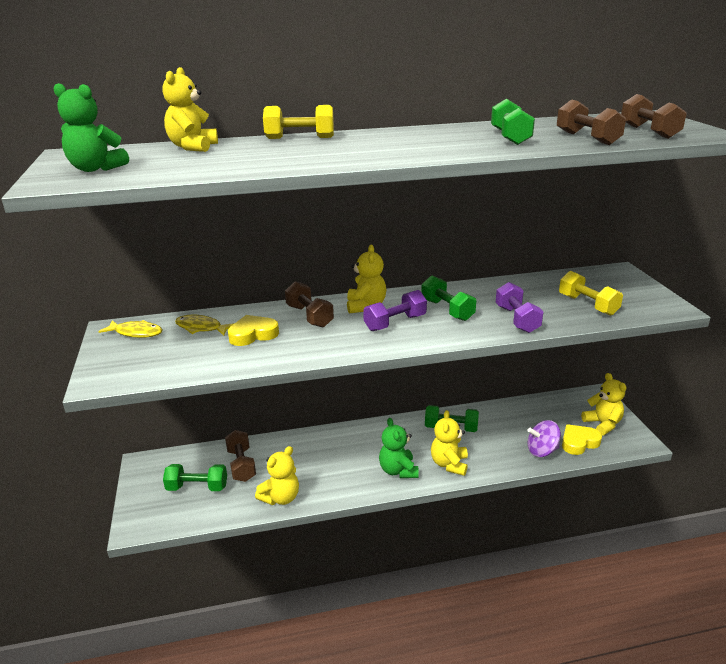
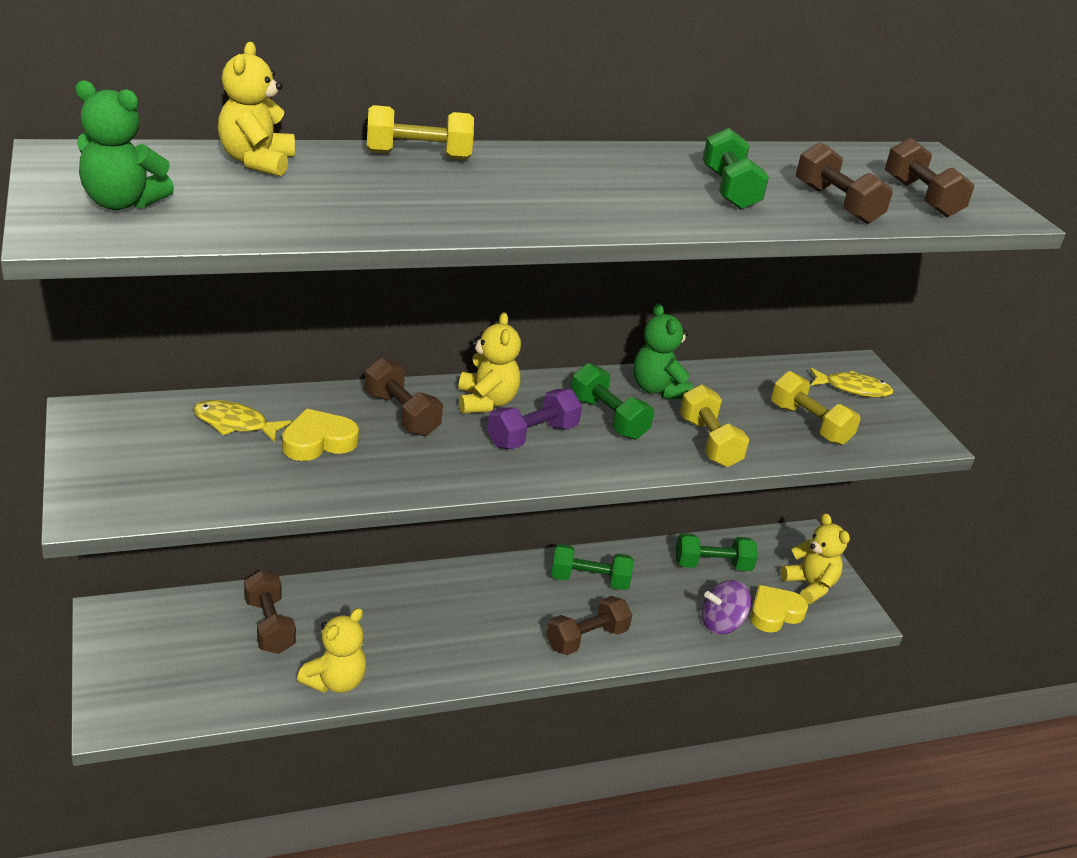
camera: 10 degrees left, 5 degrees up
yellow fish [98,320,162,338] -> yellow fish moved to [810,368,893,397]
green dumbbell [163,464,227,491] -> green dumbbell moved to [676,533,757,571]
green teddy bear [379,418,419,478] -> green teddy bear moved to [633,303,693,399]
yellow teddy bear [431,410,468,476] -> brown dumbbell [546,596,632,655]
purple dumbbell [496,282,543,333] -> yellow dumbbell [679,385,749,467]

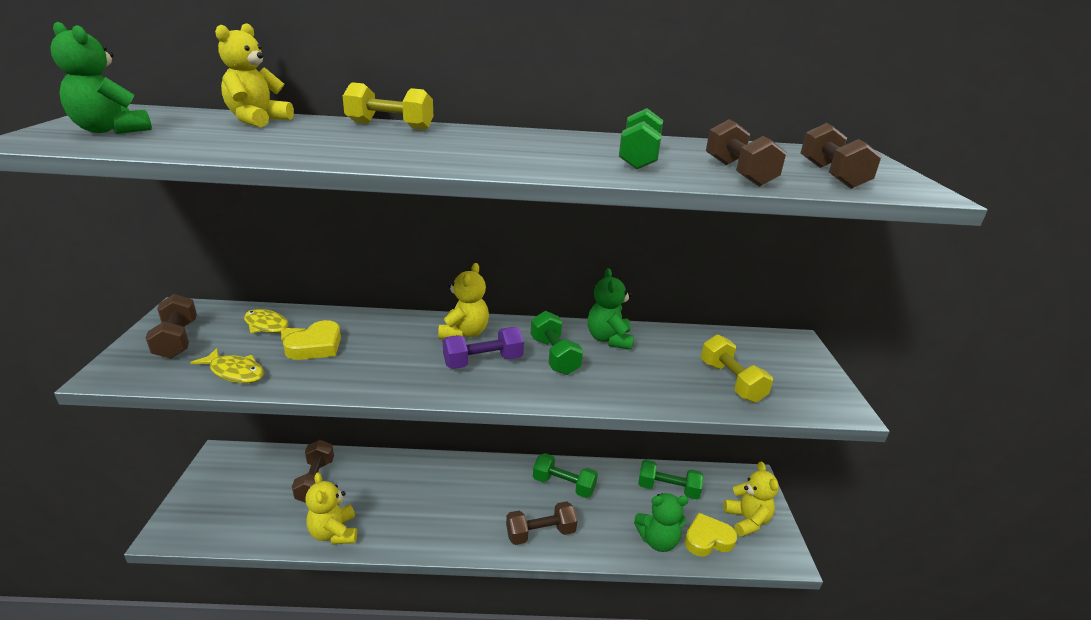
camera: 20 degrees right, 5 degrees down
yellow heart [282,409,359,461] -> yellow heart turned 135 degrees clockwise [283,320,341,360]
yellow teddy bear [297,608,366,693] -> yellow teddy bear turned 105 degrees clockwise [306,473,357,545]
brown dumbbell [365,358,443,436] -> brown dumbbell moved to [145,294,197,359]
yellow dumbbell [679,385,749,467] -> none
purple spinning top [701,580,751,634] -> green teddy bear [634,493,688,552]
yellow fish [810,368,893,397] -> yellow fish moved to [190,348,264,383]

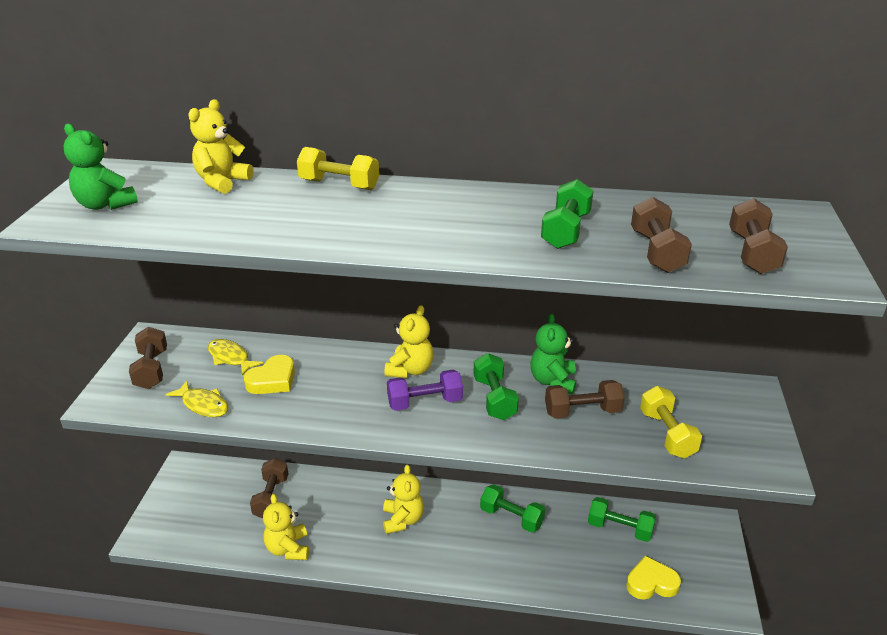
camera: 10 degrees right, 5 degrees up
brown dumbbell [506,501,577,545] -> brown dumbbell moved to [545,380,625,419]
green teddy bear [634,493,688,552] -> none
yellow teddy bear [723,462,779,537] -> yellow teddy bear moved to [383,464,424,534]

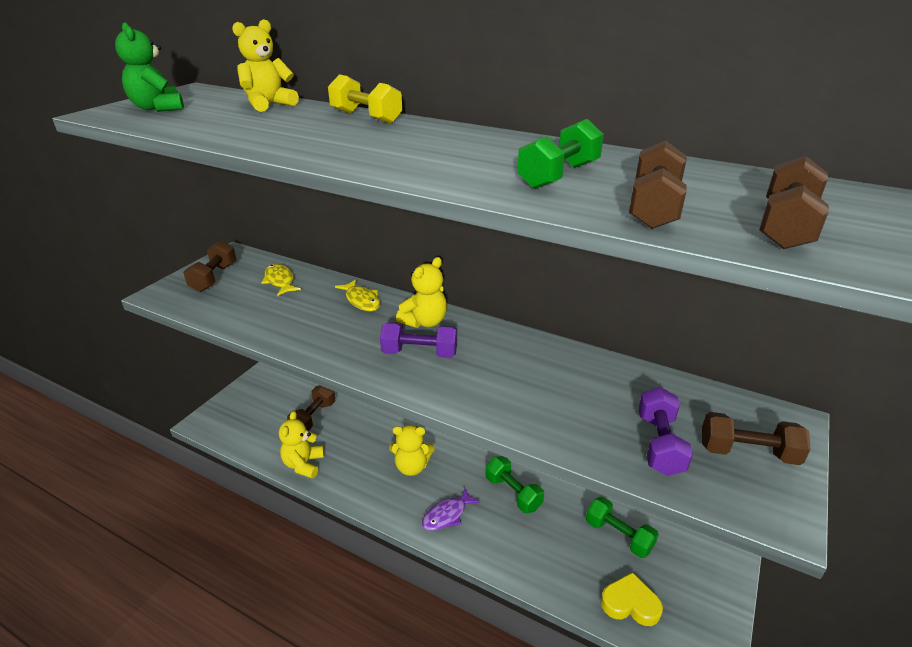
camera: 20 degrees right, 0 degrees up
yellow fish [166,380,228,417] -> yellow fish moved to [335,279,381,311]
yellow heart [244,355,295,394] -> none
yellow teddy bear [383,464,424,534] -> yellow teddy bear turned 75 degrees clockwise [389,425,435,476]
green dumbbell [473,353,519,420] -> none
green teddy bear [530,314,576,395] -> none
brown dumbbell [545,380,625,419] -> brown dumbbell moved to [702,412,811,465]
yellow dumbbell [640,386,702,459] -> purple dumbbell [638,387,693,476]
none -> purple fish [422,488,480,531]

